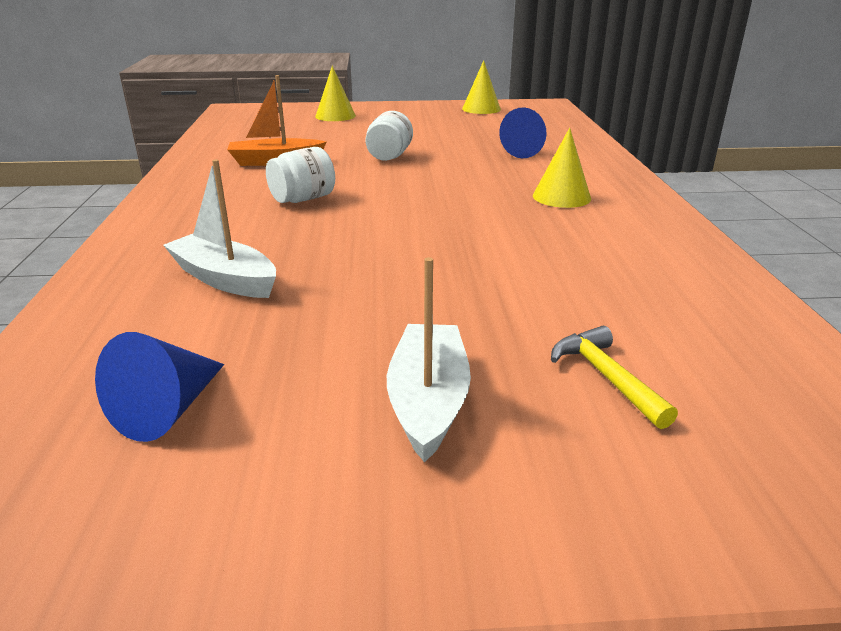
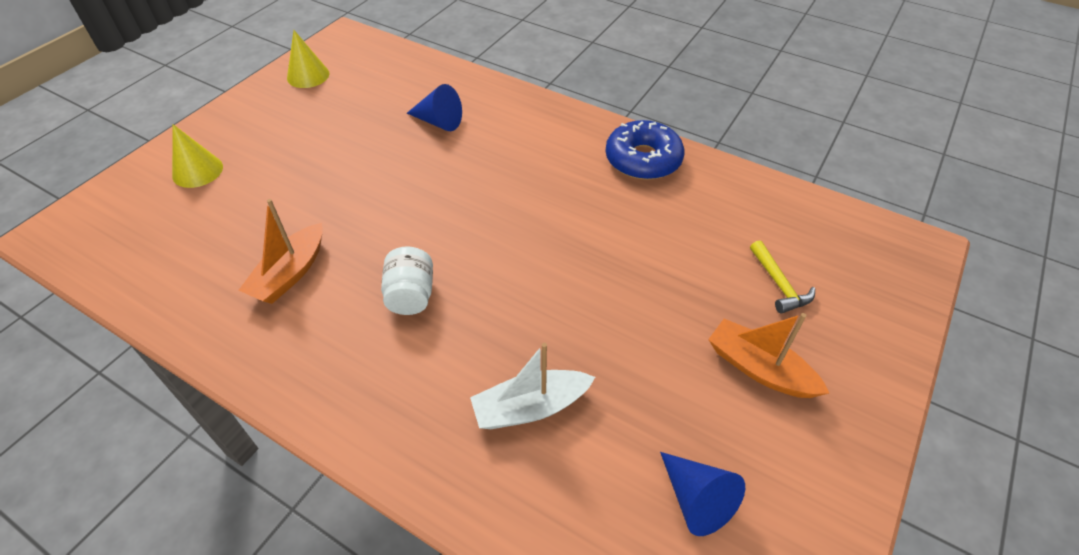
camera: 55 degrees left, 20 degrees up
white jar [366,111,413,161] -> none
white boat [387,257,471,462] -> orange boat [708,313,829,398]
yellow cone [533,128,591,208] -> none
yellow hammer [551,326,678,429] -> yellow hammer turned 120 degrees counterclockwise [750,240,815,314]
none -> blue donut [605,120,684,180]

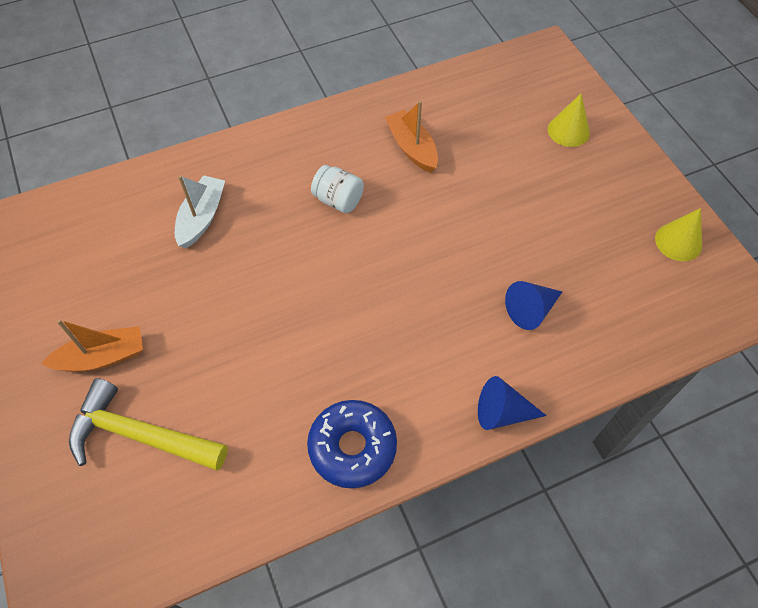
camera: 125 degrees right, 10 degrees up
blue cone [660,452,745,536] -> blue cone moved to [478,376,547,430]
yellow hammer [750,240,815,314] -> yellow hammer [69,378,228,470], size x1.93

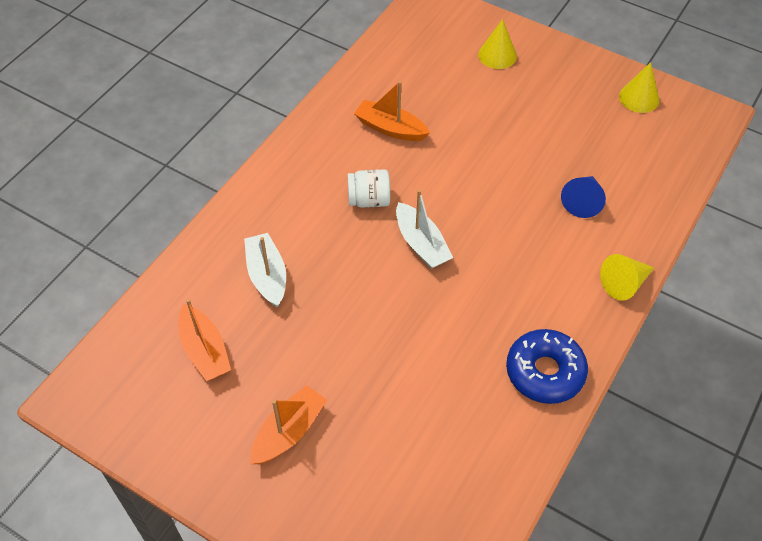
camera: 35 degrees left, 5 degrees down
yellow hammer [69,378,228,470] -> none
blue cone [478,376,547,430] -> yellow cone [600,254,654,301]
none -> orange boat [179,299,231,381]
none -> white boat [396,190,453,269]

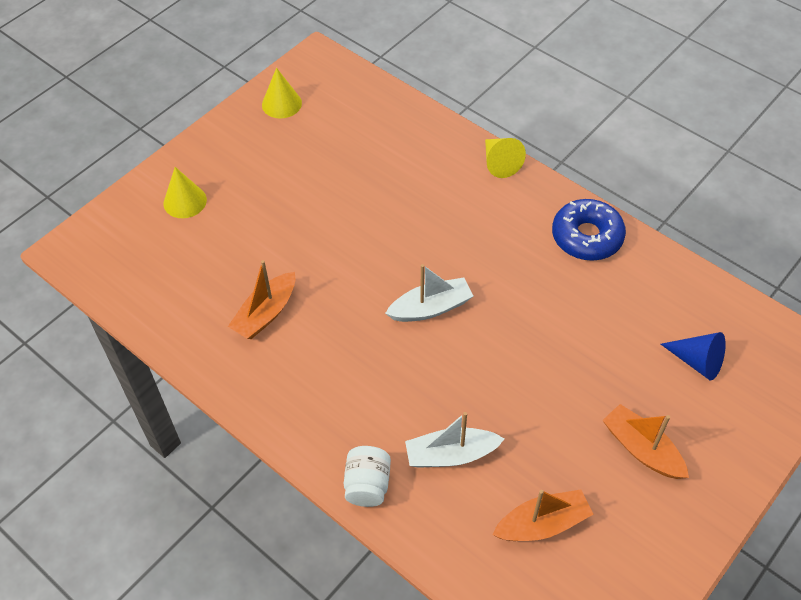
camera: 80 degrees left, 0 degrees up
white jar [347,169,390,208] -> white jar moved to [344,446,391,507]
blue cone [561,176,606,218] -> blue cone moved to [661,332,726,381]

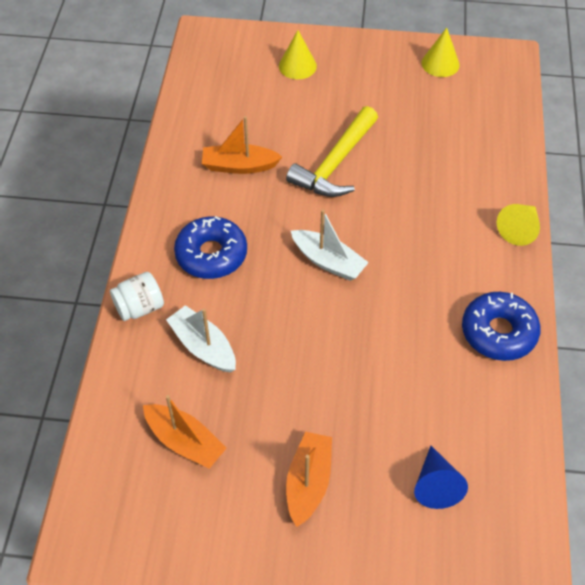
camera: 55 degrees right, 0 degrees up
none -> blue donut [174,216,247,279]
none -> yellow hammer [286,106,378,197]

